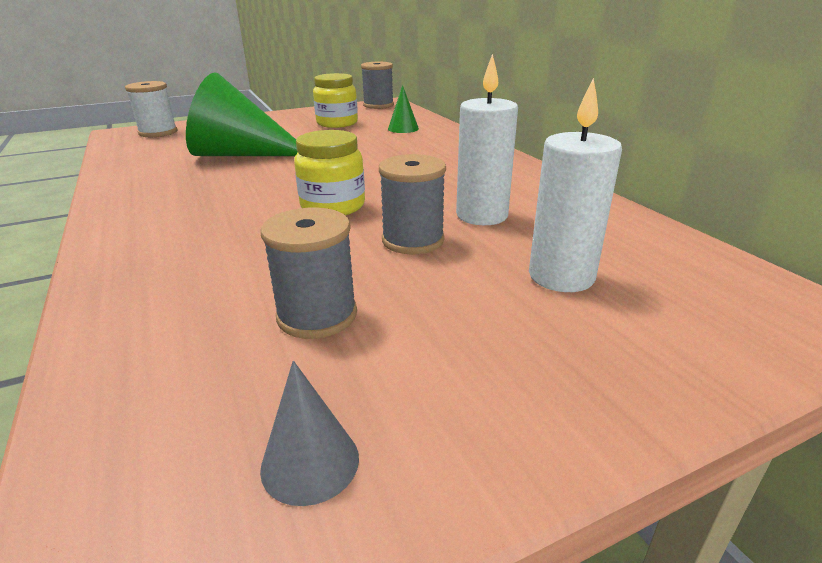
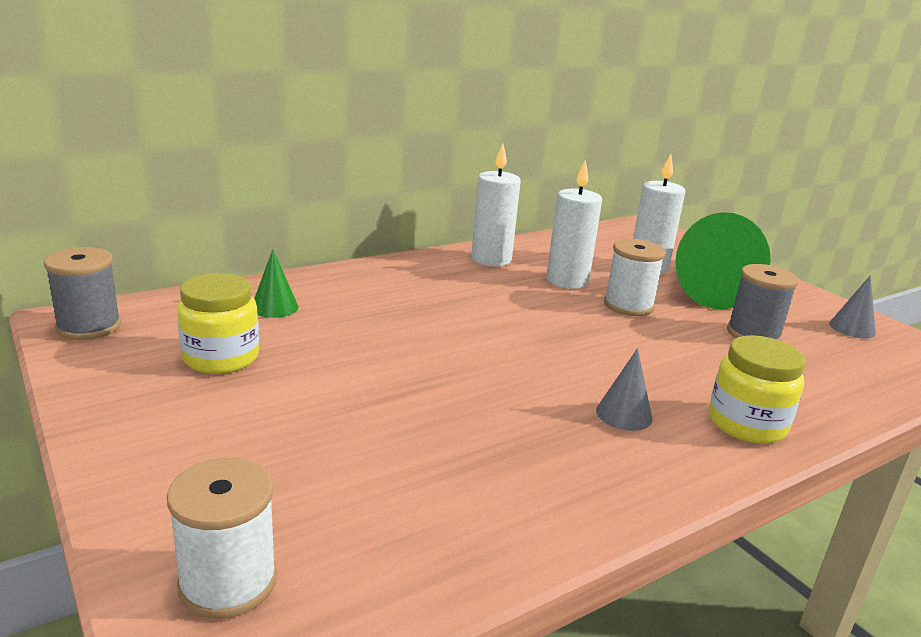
camera: 100 degrees left, 5 degrees down
green cone [186,72,298,156] -> green cone moved to [675,212,771,309]
yellow jar [294,130,365,215] -> yellow jar moved to [709,335,806,444]
grey spool [379,154,446,254] -> white spool [604,239,666,316]
none -> white candle [471,144,521,267]
none -> grey cone [596,348,653,431]

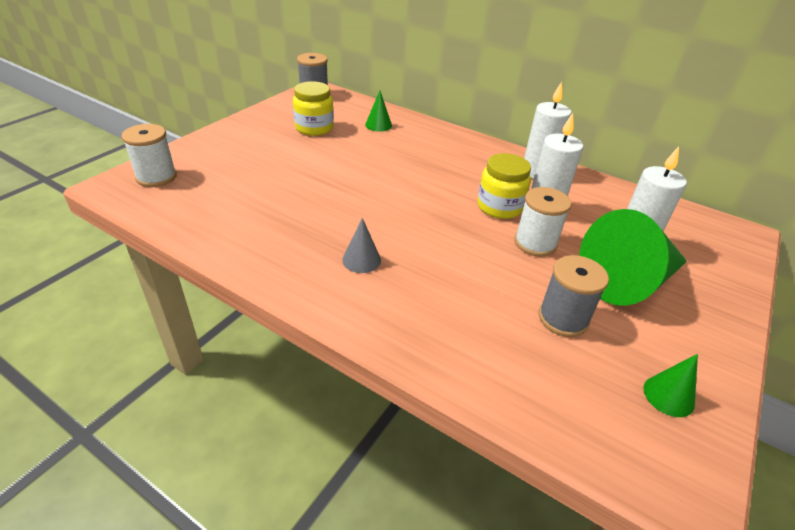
camera: 65 degrees right, 15 degrees up
yellow jar [709,335,806,444] -> yellow jar moved to [477,153,531,219]
grey cone [829,275,876,339] -> green cone [643,354,698,417]

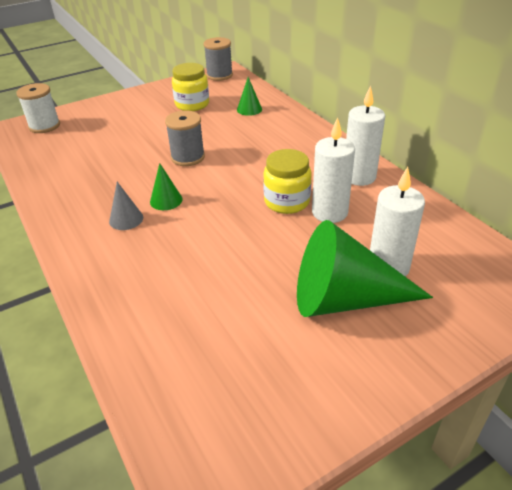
camera: 30 degrees right, 0 degrees up
white spool [515,187,571,257] -> none
grey spool [539,255,609,337] -> grey spool moved to [165,110,205,166]
green cone [643,354,698,417] -> green cone moved to [150,163,183,210]

